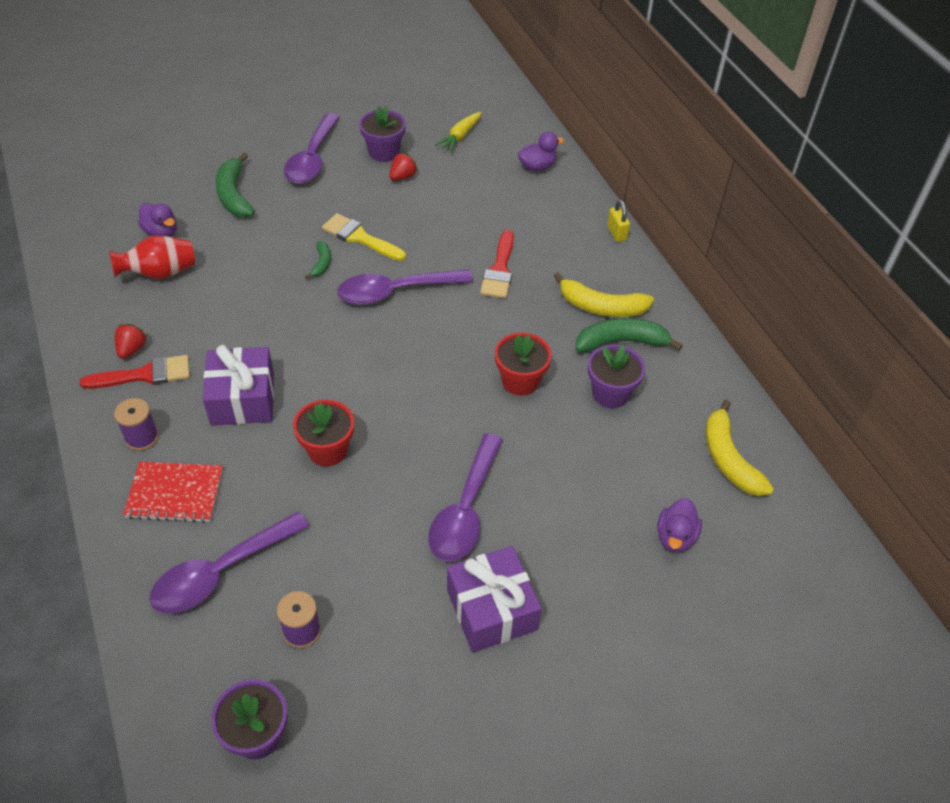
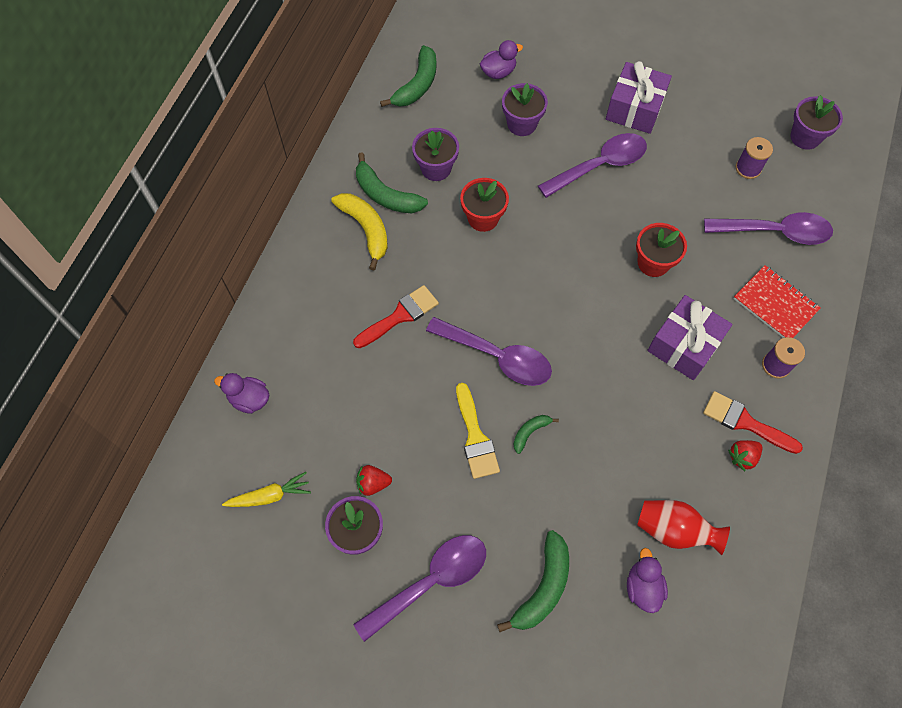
camera: 135 degrees left, 15 degrees up
yellow padlock [607,200,630,242] -> none
yellow banana [706,400,774,496] -> green banana [380,45,436,107]
none -> purple flower pot [502,83,548,136]

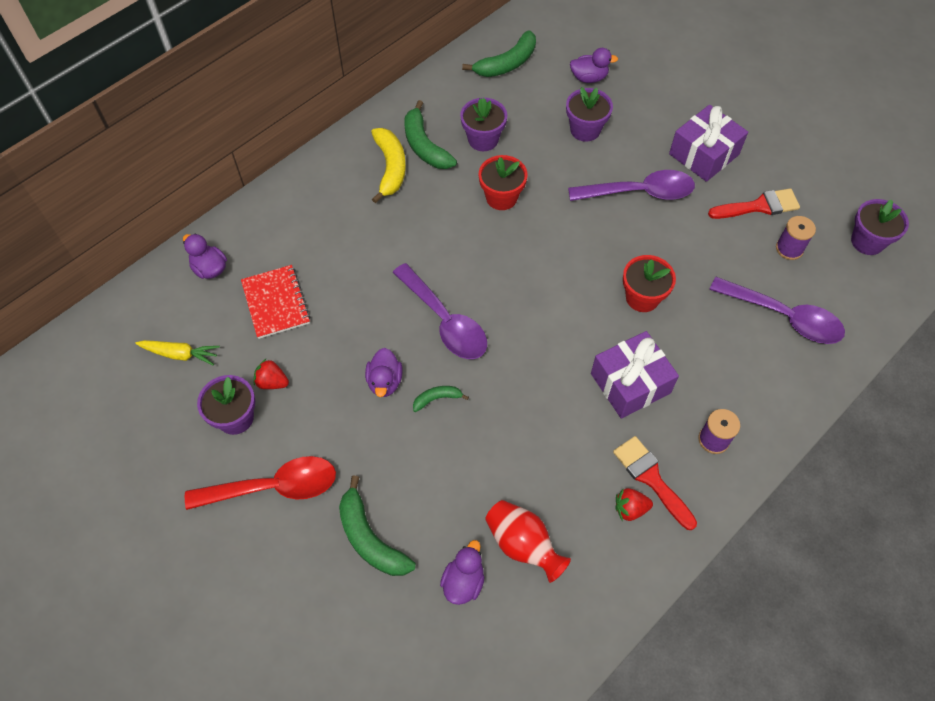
camera: 25 degrees right, 5 degrees down
red brush [353,285,439,348] -> red brush moved to [708,188,800,219]
purple spoon [353,535,486,642] -> red spoon [185,456,336,510]
yellow brush [456,383,500,479] -> purple duck [365,348,403,397]
green banana [497,530,569,632] -> green banana turned 90 degrees clockwise [339,476,416,576]
red notebook [733,265,821,338] -> red notebook moved to [241,265,310,339]

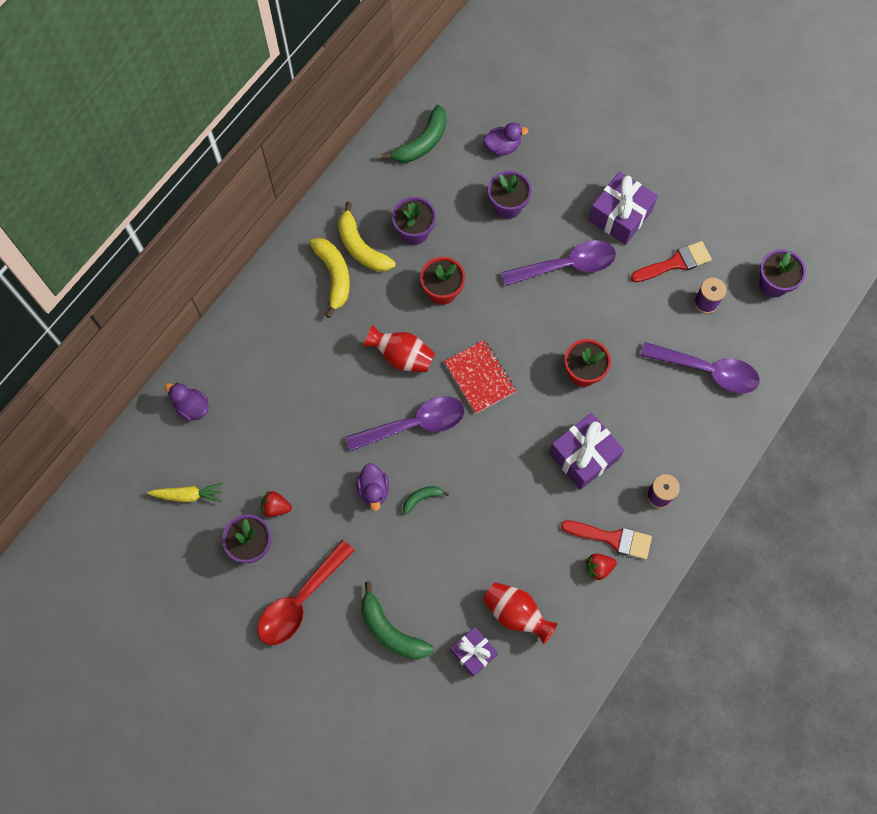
camera: 10 degrees left, 10 degrees up
red spoon [185,456,336,510] -> red spoon turned 150 degrees clockwise [257,540,355,645]
red notebook [241,265,310,339] -> red notebook moved to [444,340,516,414]
purple spoon [393,263,487,359] -> purple spoon turned 60 degrees counterclockwise [346,396,465,451]
green banana [404,100,457,169] -> yellow banana [338,202,396,272]
purple duck [440,540,484,605] -> purple gift [451,627,498,677]
red brush [613,436,697,530] -> red brush turned 150 degrees clockwise [561,521,652,560]
none -> red vase [364,325,435,372]

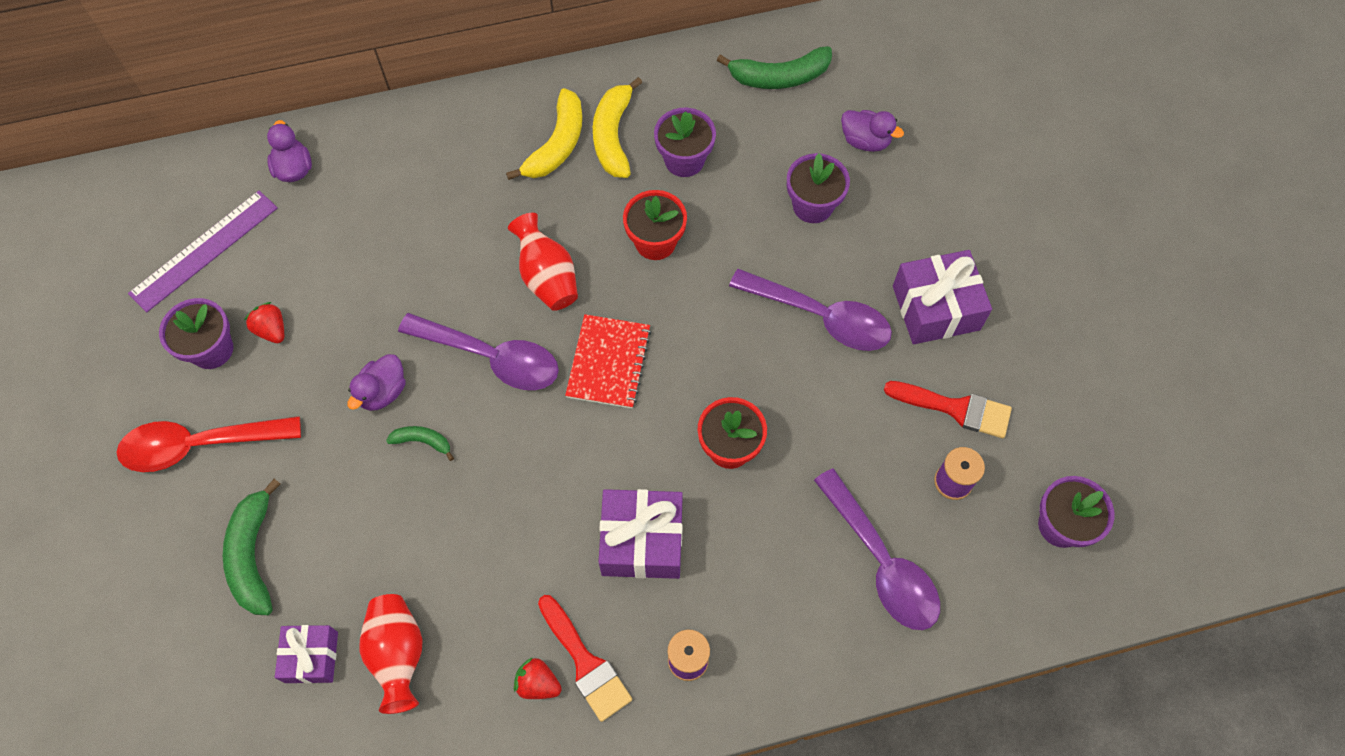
camera: 40 degrees right, 5 degrees down
yellow carrot [147,483,223,502] -> purple ruler [128,191,278,312]

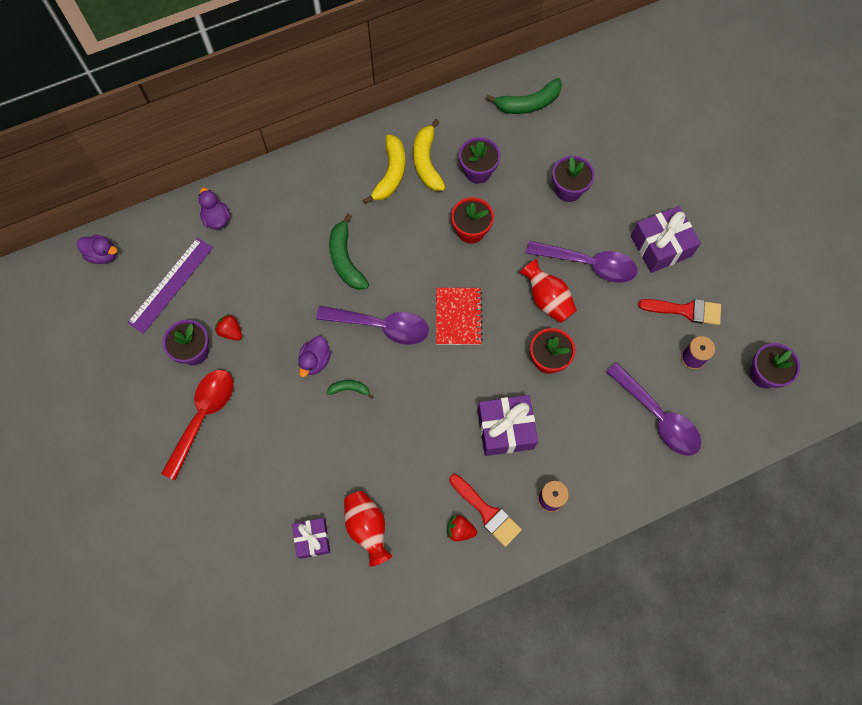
camera: 10 degrees left, 5 degrees up
red spoon [116,416,301,472] -> red spoon turned 135 degrees clockwise [161,370,233,480]
green banana [223,479,280,615] -> green banana moved to [329,213,369,290]
red vase [508,213,578,311] -> red vase moved to [520,259,577,323]
purple duck [841,110,904,152] -> purple duck moved to [77,234,117,264]

